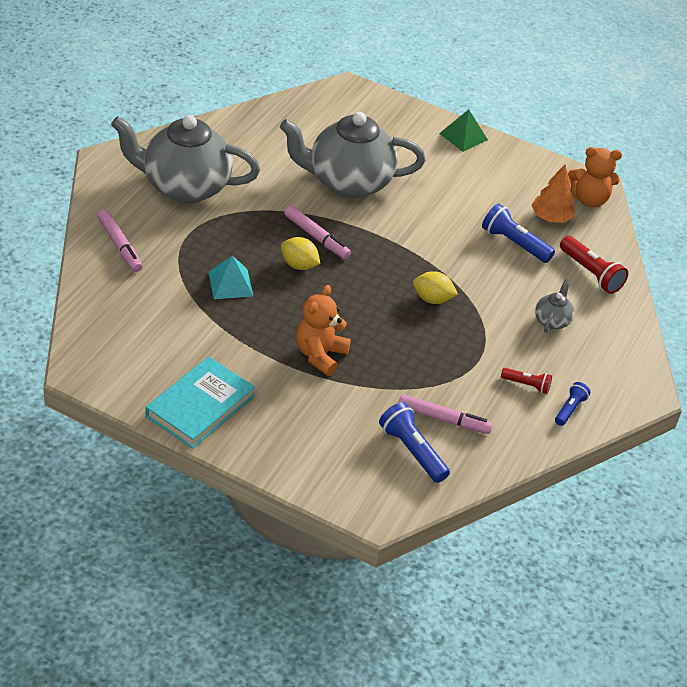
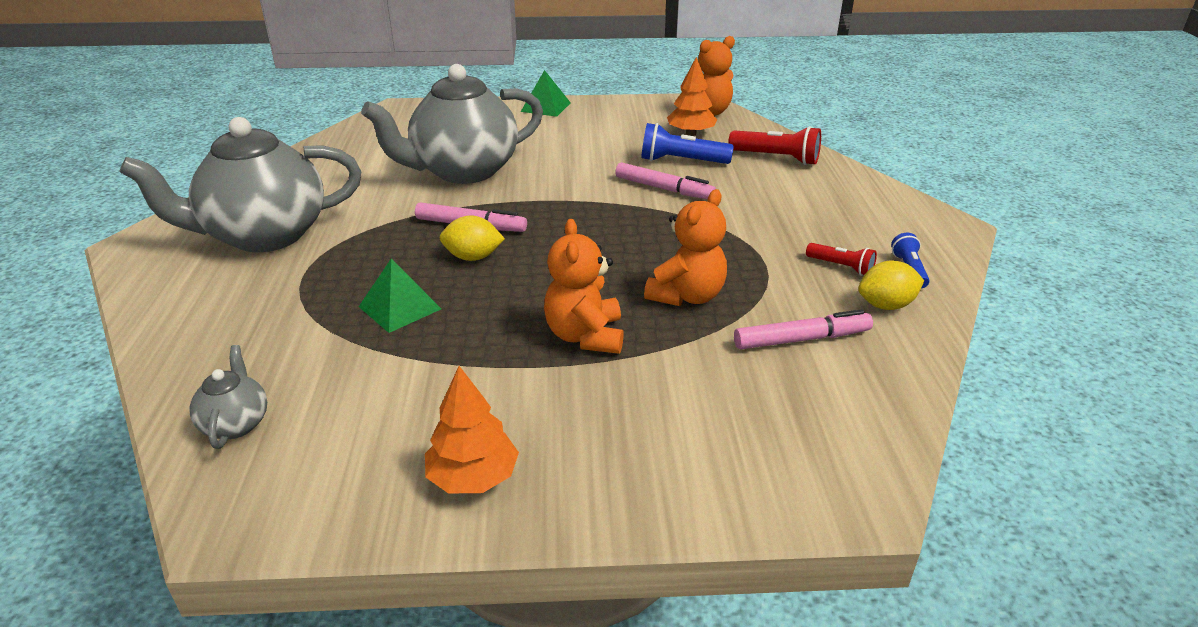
camera: 25 degrees left, 10 degrees down
pink marker [97,209,143,272] -> pink marker moved to [615,162,716,199]
turquoise book [146,357,255,449] -> orange tree [425,366,519,494]
turquoise pyramid [208,255,253,299] -> green pyramid [359,258,441,333]
blue flashlight [379,402,450,483] -> none
yellow lemon [413,271,458,304] -> yellow lemon moved to [858,260,924,310]
red flashlight [501,368,552,394] -> red flashlight turned 45 degrees clockwise [806,243,877,276]
grey teapot [535,279,574,333] -> grey teapot moved to [189,345,267,449]
none -> orange teddy bear [644,189,727,306]

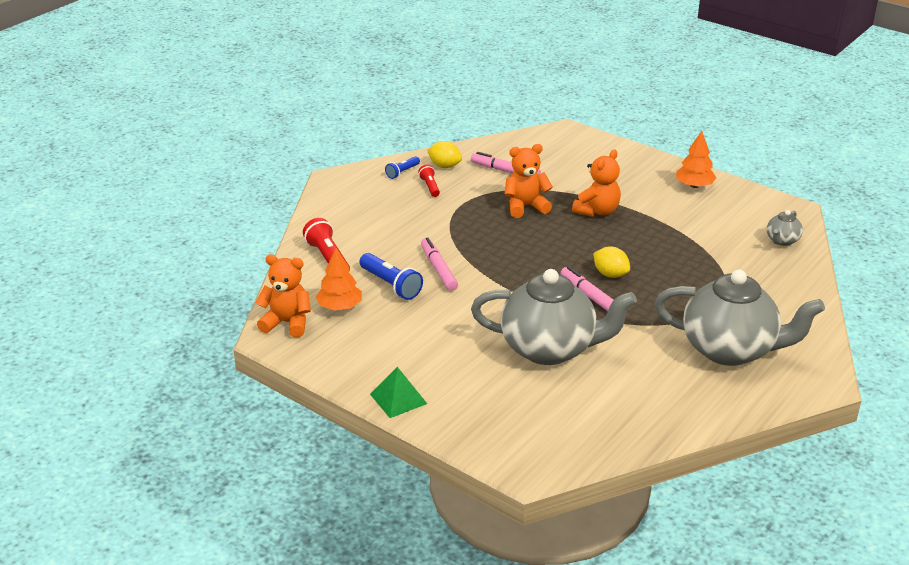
camera: 140 degrees left, 0 degrees up
green pyramid [359,258,441,333] -> none

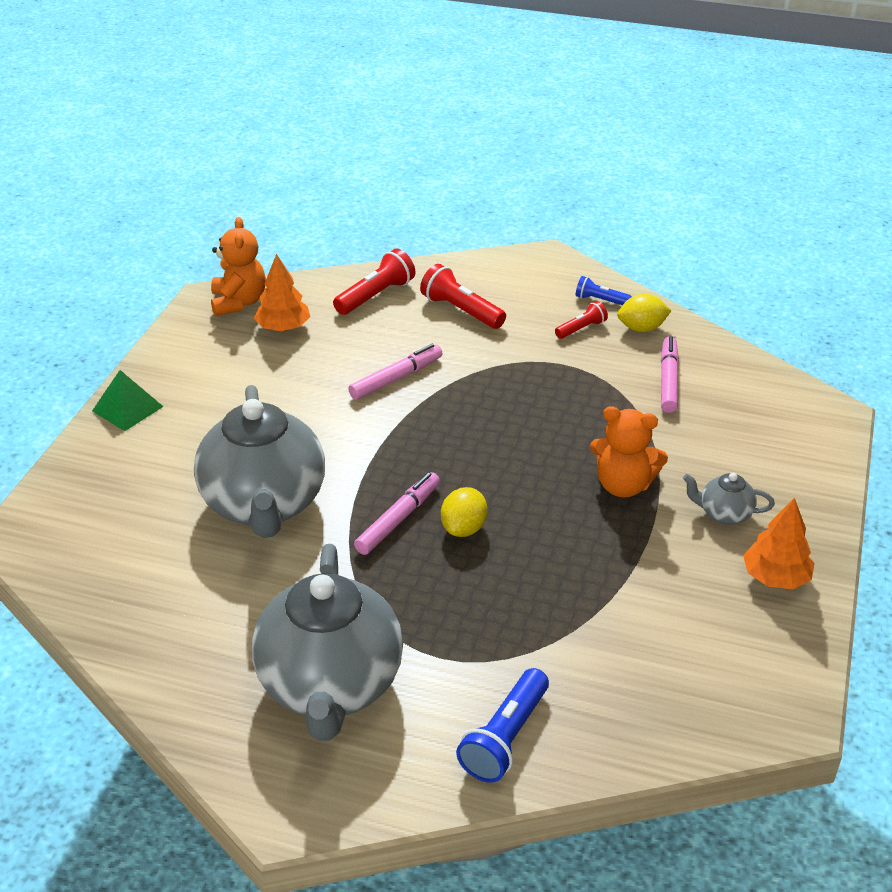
camera: 70 degrees right, 5 degrees up
blue flashlight [359,253,423,300] -> blue flashlight moved to [456,668,549,783]
yellow lemon [427,141,462,168] -> yellow lemon turned 75 degrees clockwise [617,294,671,332]
orange teddy bear [504,144,553,218] -> none
grey teapot [767,210,803,246] -> grey teapot moved to [683,473,775,525]
none -> red flashlight [420,264,506,329]

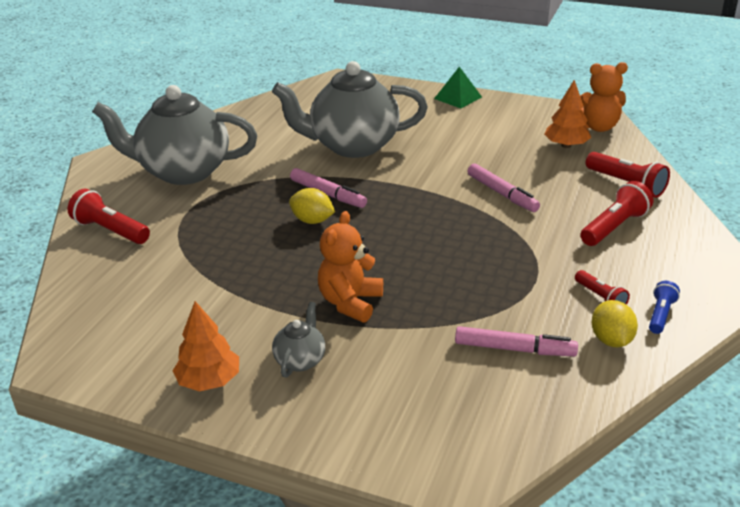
camera: 95 degrees right, 5 degrees down
blue flashlight [456,668,549,783] -> red flashlight [68,189,150,244]

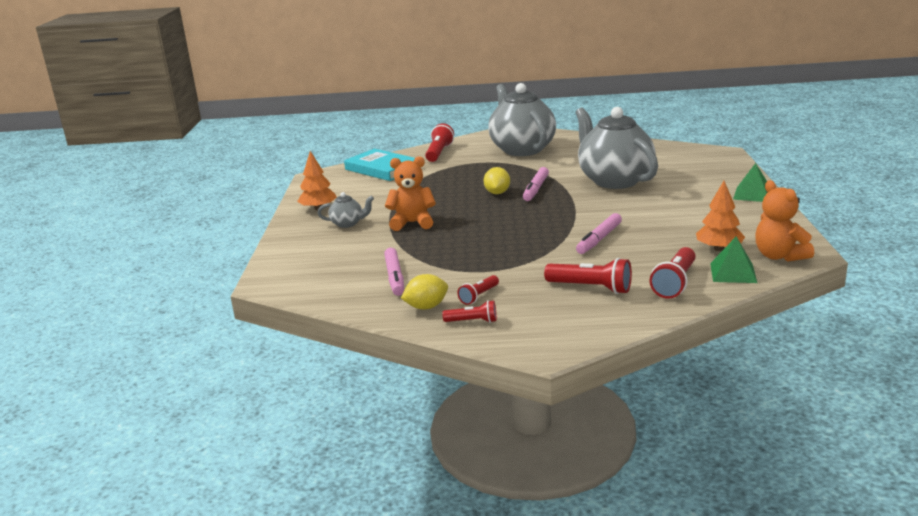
camera: 70 degrees right, 10 degrees down
blue flashlight [649,281,680,334] -> red flashlight [442,300,497,323]
none -> turquoise book [344,149,415,181]
none -> green pyramid [710,236,757,283]

